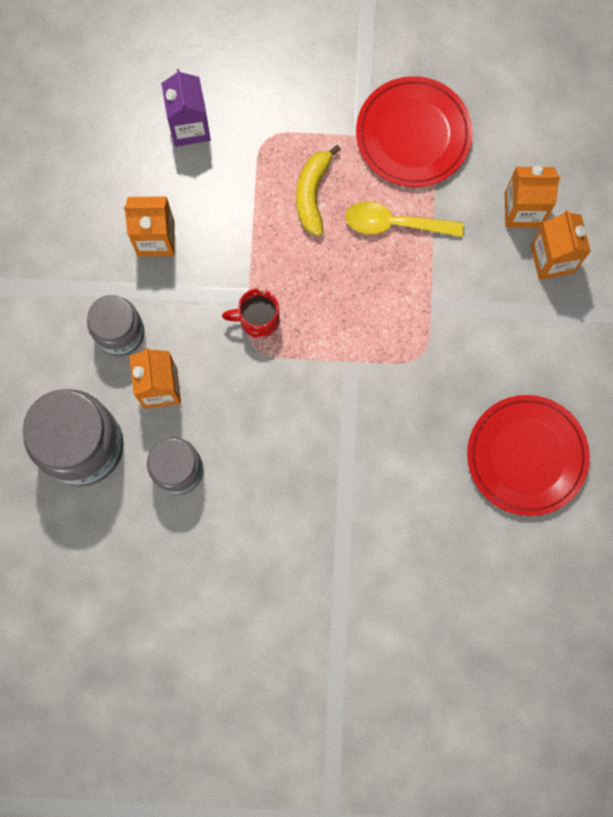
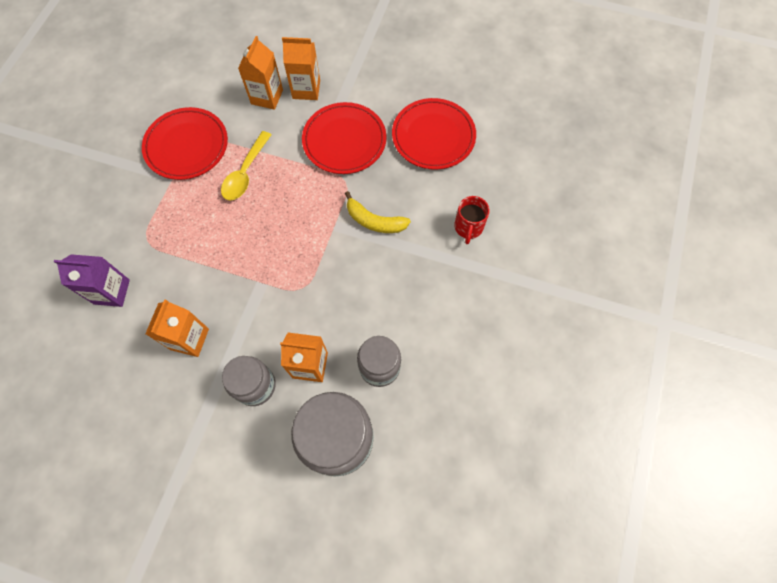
camera: 75 degrees left, 10 degrees down
red mug [222,288,280,338] -> red mug moved to [454,196,490,244]
yellow banana [296,145,341,236] -> yellow banana moved to [345,191,411,233]
none -> red plate [302,102,387,174]

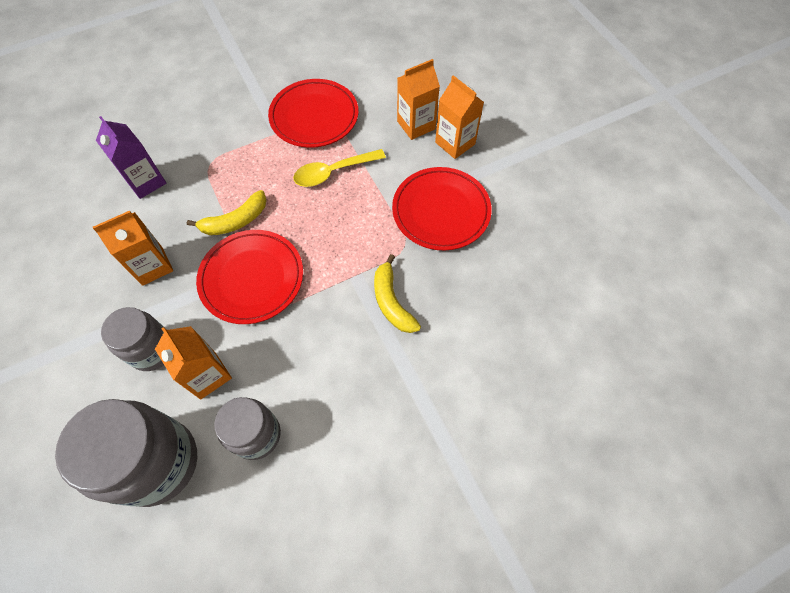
camera: 45 degrees right, 5 degrees down
red plate [392,98,476,170] -> red plate moved to [196,230,303,324]
red mug [454,196,490,244] -> none
none -> yellow banana [186,190,267,235]

